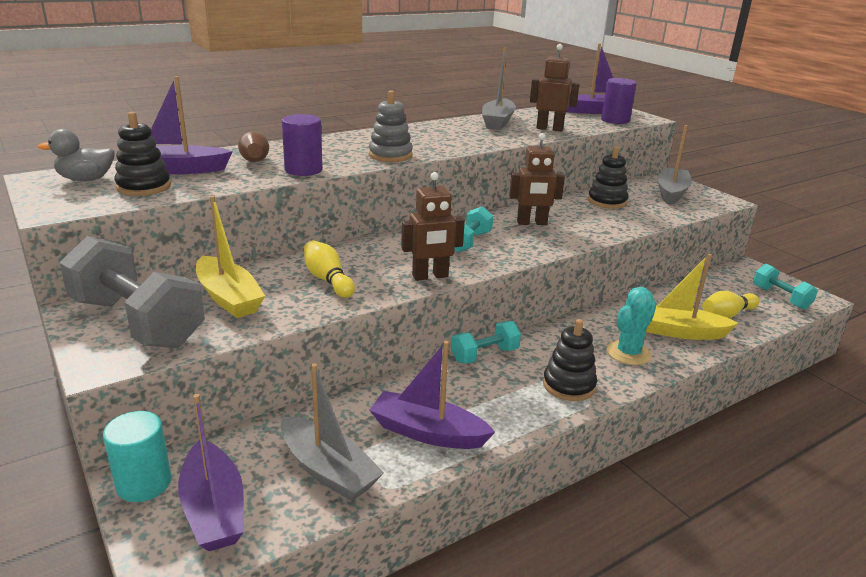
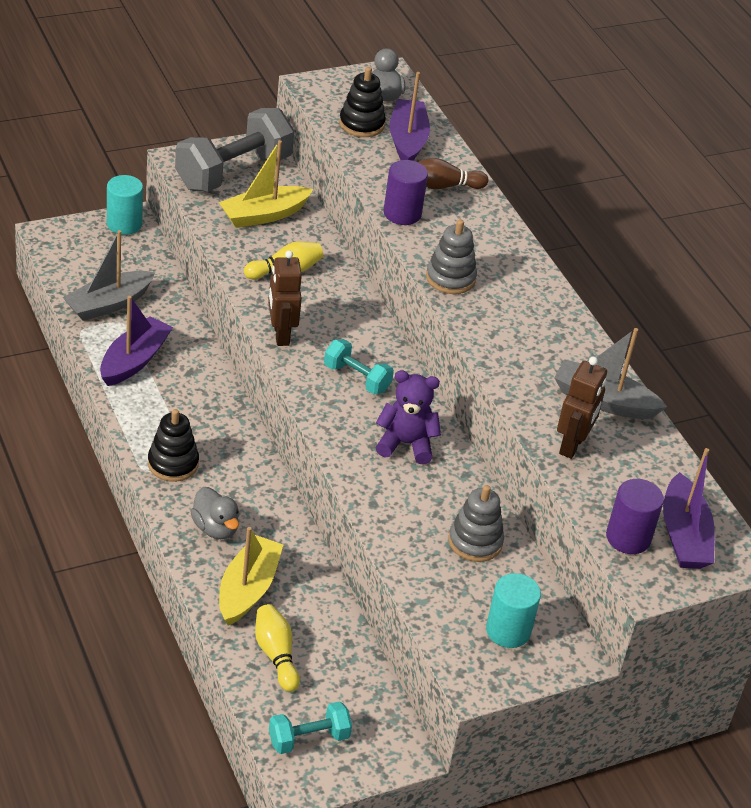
camera: 95 degrees right, 15 degrees up
purple boat [178,394,244,551] -> none
turquoise dumbbell [451,321,521,363] -> none
brown robot [509,133,565,225] -> purple teddy bear [376,370,441,464]
black stacking toy [588,146,628,209] -> grey stacking toy [449,485,504,562]
turquoise cactus [607,287,657,365] -> grey duck [190,487,239,539]
grey boat [657,125,692,205] -> turquoise cylinder [486,573,541,648]

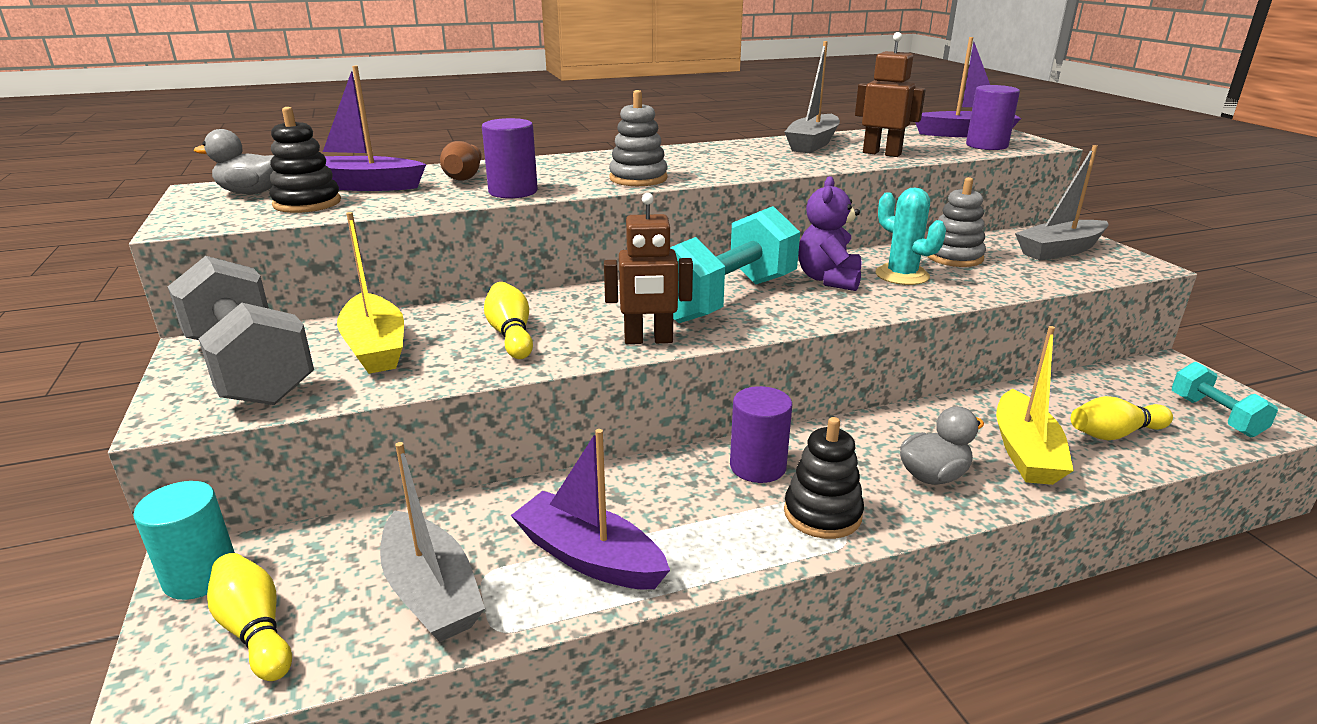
camera: 80 degrees left, 15 degrees down
yellow boat [219,527,283,625] -> yellow boat turned 105 degrees counterclockwise [996,326,1074,485]
turquoise dumbbell [324,339,394,394] -> turquoise dumbbell [670,206,800,323], size x1.93
turquoise cylinder [486,573,541,648] -> grey boat [1015,145,1109,261]
none -> yellow bowling pin [207,553,292,681]
none -> purple cylinder [730,386,792,483]
none -> turquoise cactus [876,188,946,285]

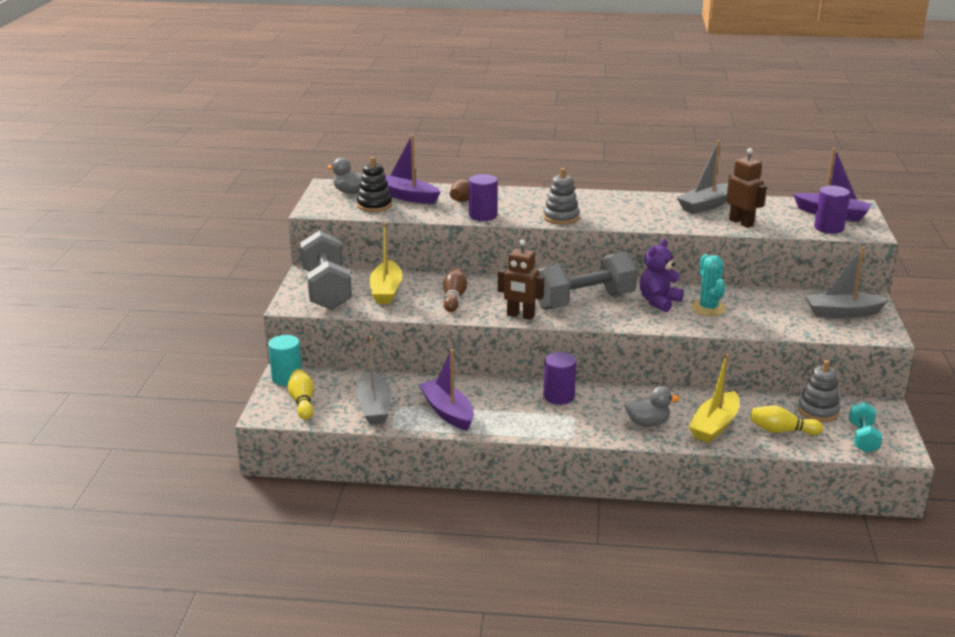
camera: 25 degrees right, 0 degrees up
yellow bowling pin [484,282,533,359] -> brown bowling pin [443,268,467,312]
turquoise dumbbell [670,206,800,323] -> grey dumbbell [538,251,638,310]
black stacking toy [784,417,864,539] -> none
grey stacking toy [927,177,986,267] -> grey stacking toy moved to [798,360,841,422]

